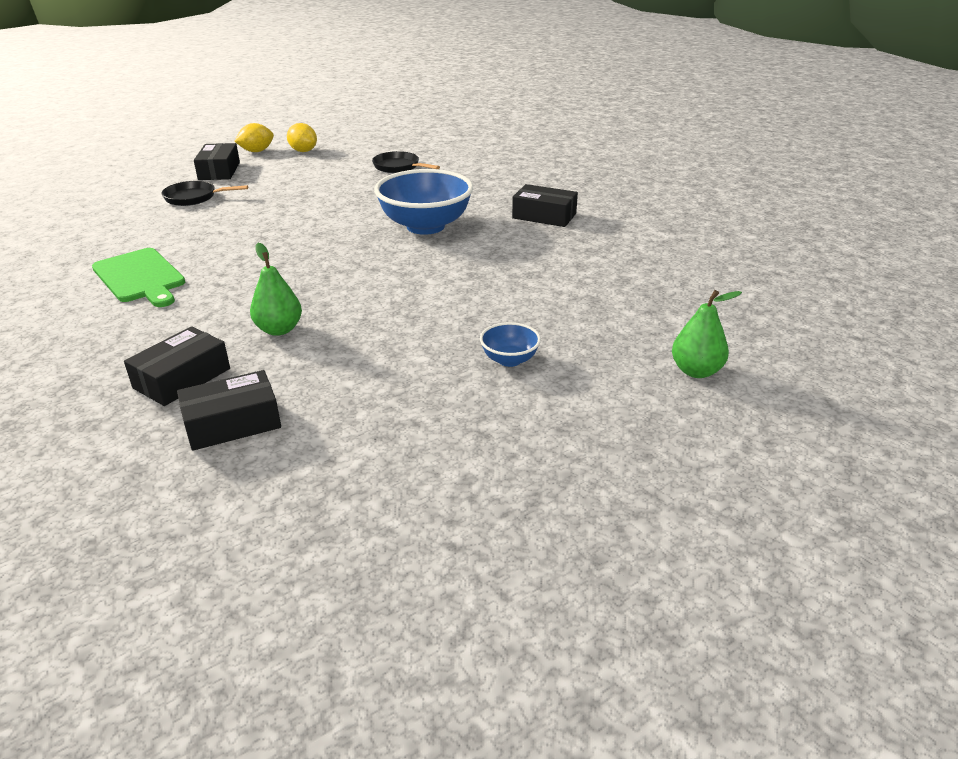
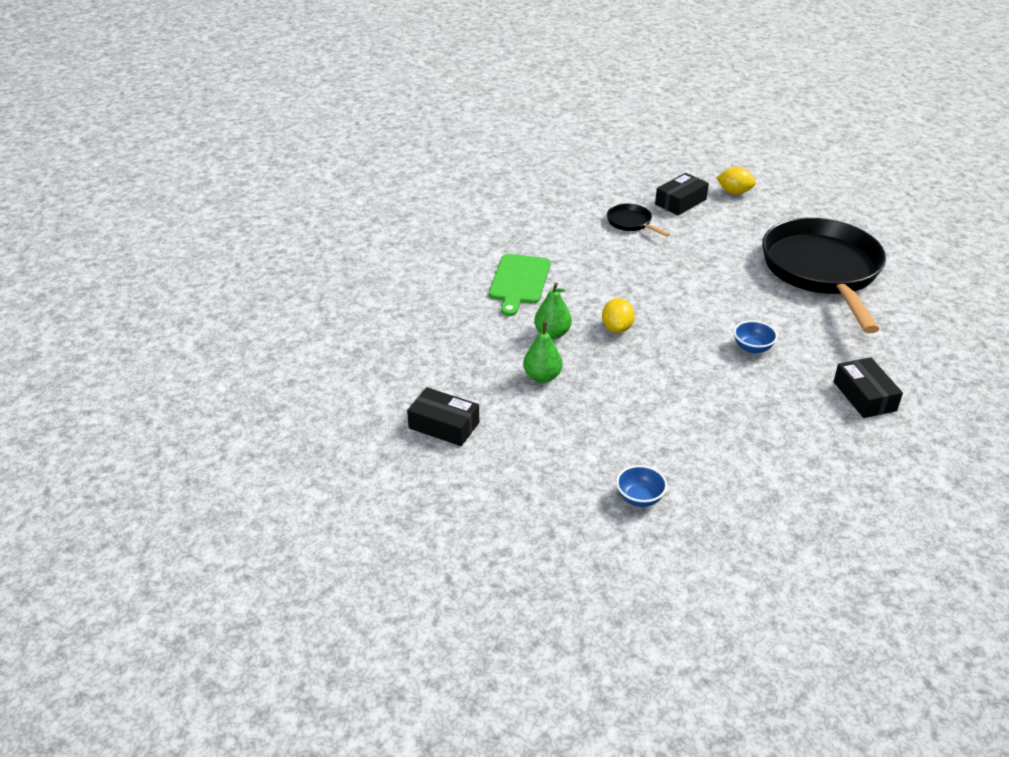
camera: 50 degrees right, 5 degrees up
black box [124,326,230,406] -> none
yellow lemon [287,123,317,152] -> yellow lemon moved to [602,298,635,333]
black pan [372,151,440,173] -> black pan [762,218,886,333], size x2.50
blue bowl [374,169,473,235] -> blue bowl [734,320,778,353], size x0.46
green pear [672,290,742,378] -> green pear moved to [534,283,572,339]

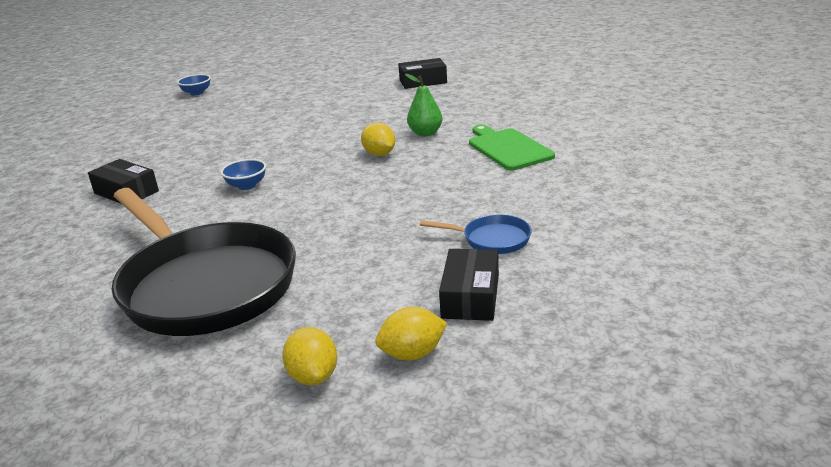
camera: 145 degrees right, 10 degrees down
green pear [523,312,563,383] -> none
black pan [607,204,670,237] -> blue pan [420,215,532,254]
blue bowl [616,465,667,507] -> blue bowl moved to [177,74,211,95]
none -> yellow lemon [282,327,337,385]

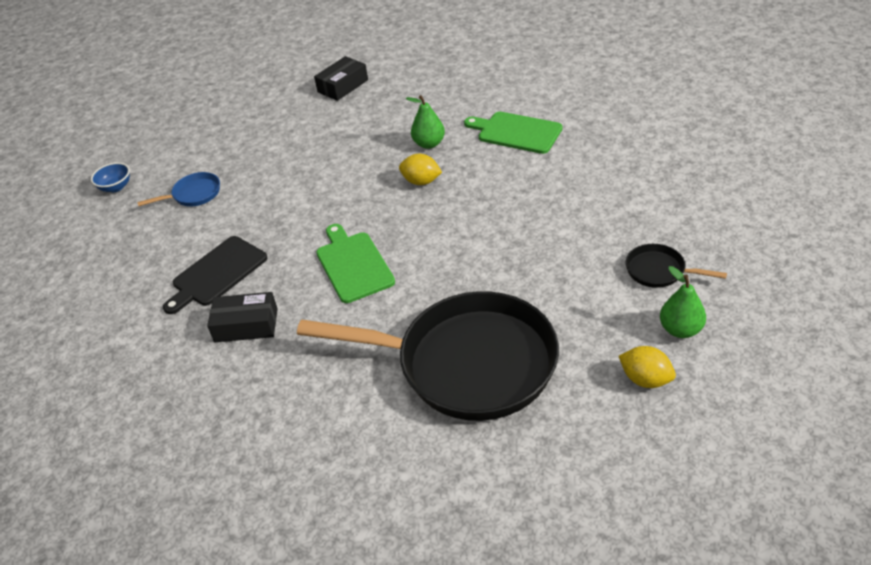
camera: 35 degrees left, 15 degrees up
blue bowl [221,159,266,190] -> green cutting board [316,224,395,303]
yellow lemon [375,307,447,361] -> green pear [660,266,706,338]
blue pan [420,215,532,254] -> blue pan moved to [137,172,220,207]
black box [439,249,499,321] -> black pan [626,244,727,288]
none -> black cutting board [163,236,267,314]

